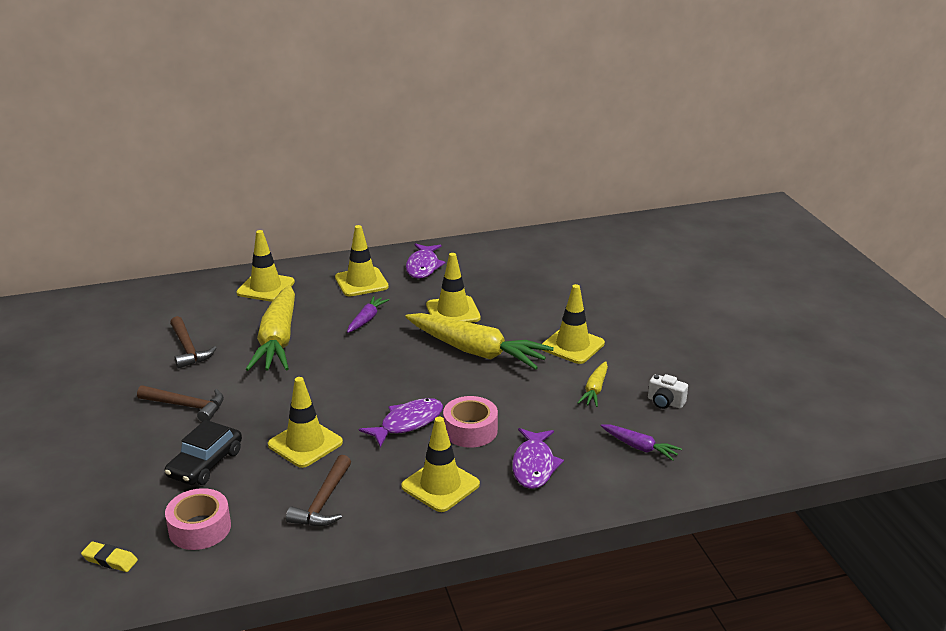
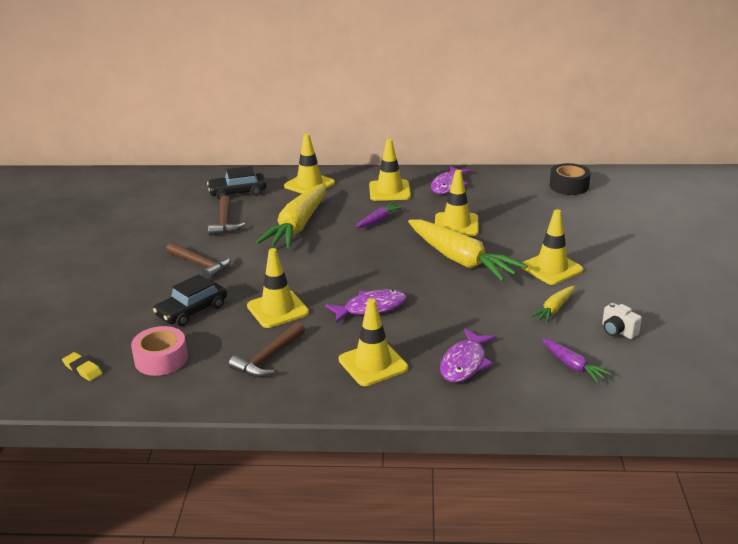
camera: 20 degrees right, 0 degrees up
pink tape [443,396,498,448] -> none
none -> black car [207,166,267,200]
none -> black tape [550,163,591,195]

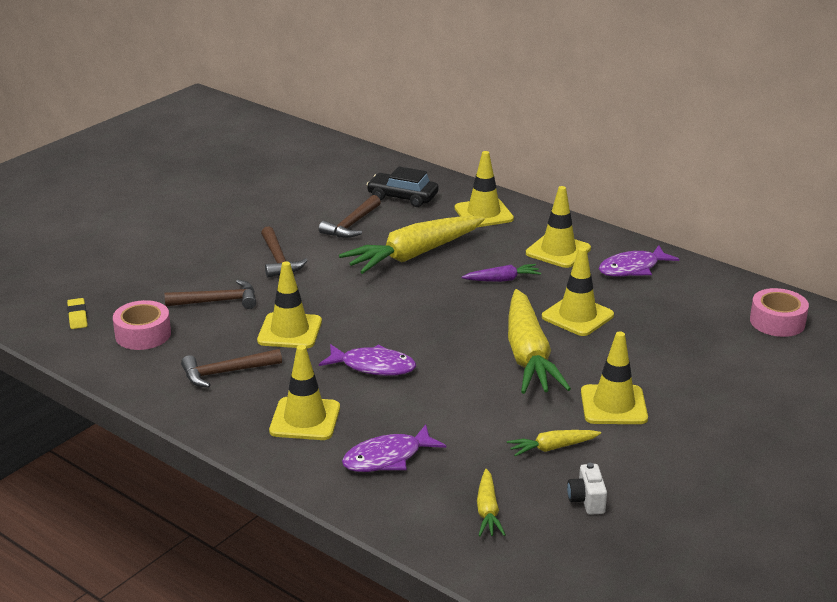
camera: 35 degrees right, 0 degrees up
black car [153,274,227,326] -> brown hammer [165,280,256,309]
purple carrot [542,339,612,383] -> yellow carrot [477,469,506,536]
black tape [550,163,591,195] -> pink tape [750,288,809,337]

